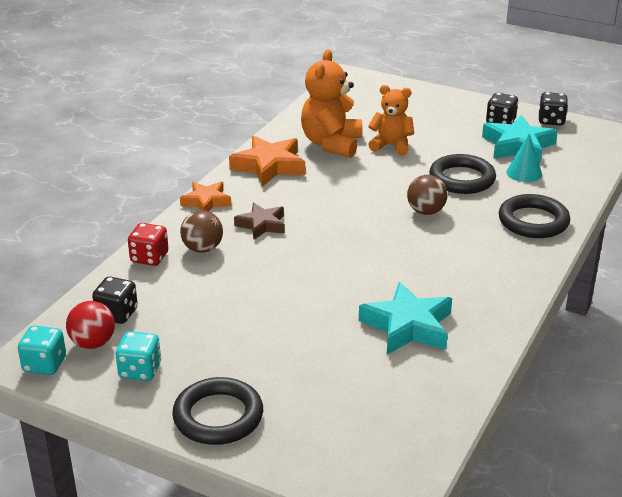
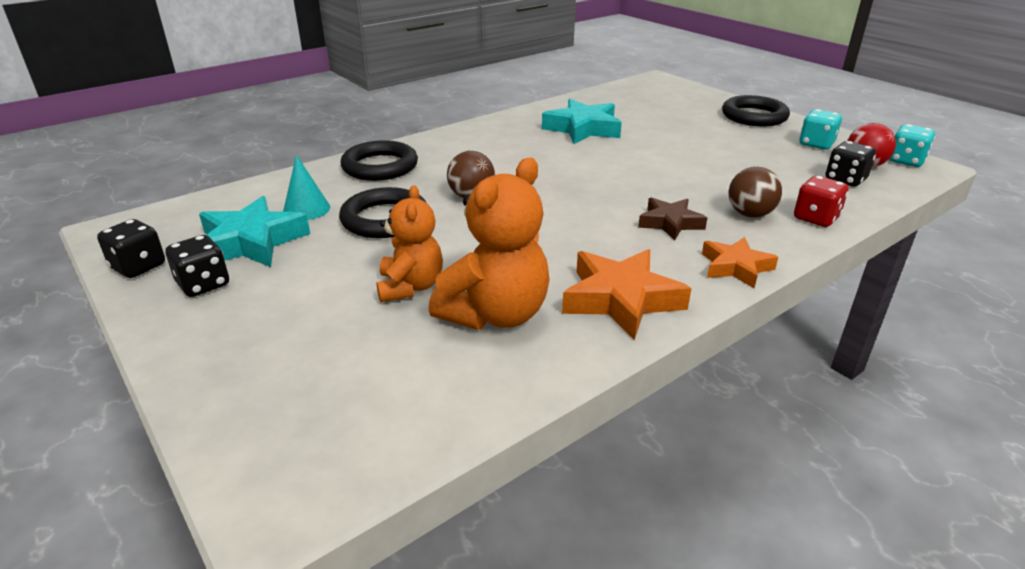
camera: 155 degrees left, 0 degrees up
orange teddy bear [368,85,414,155] -> orange teddy bear turned 135 degrees counterclockwise [376,185,443,302]

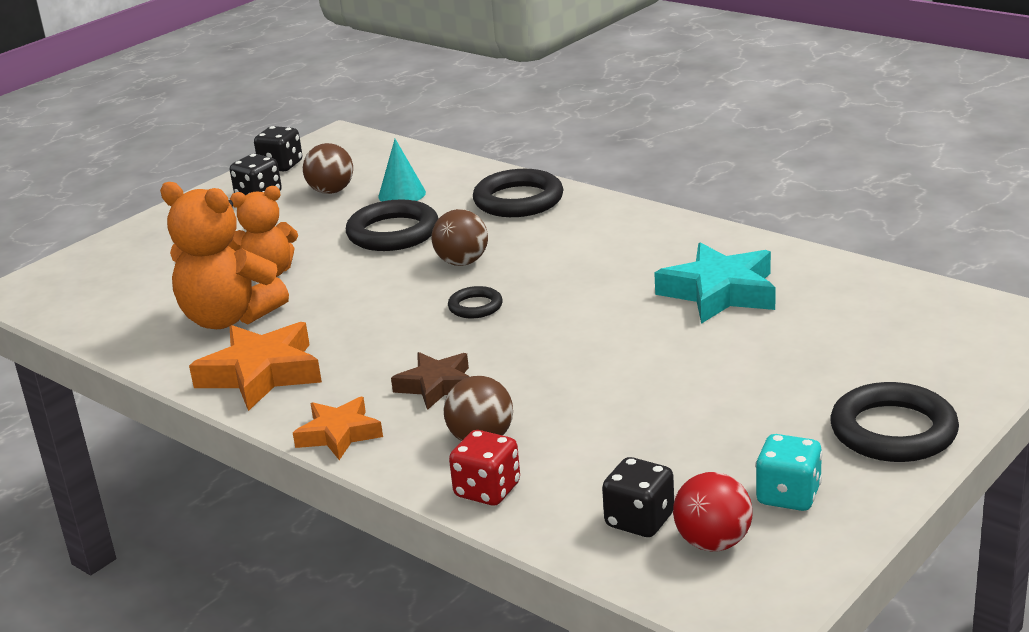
camera: 80 degrees right, 5 degrees down
turquoise star [199,196,310,267] -> brown ball [303,143,353,194]
turquoise dice [889,124,935,167] -> none
none -> black ring [448,286,503,318]

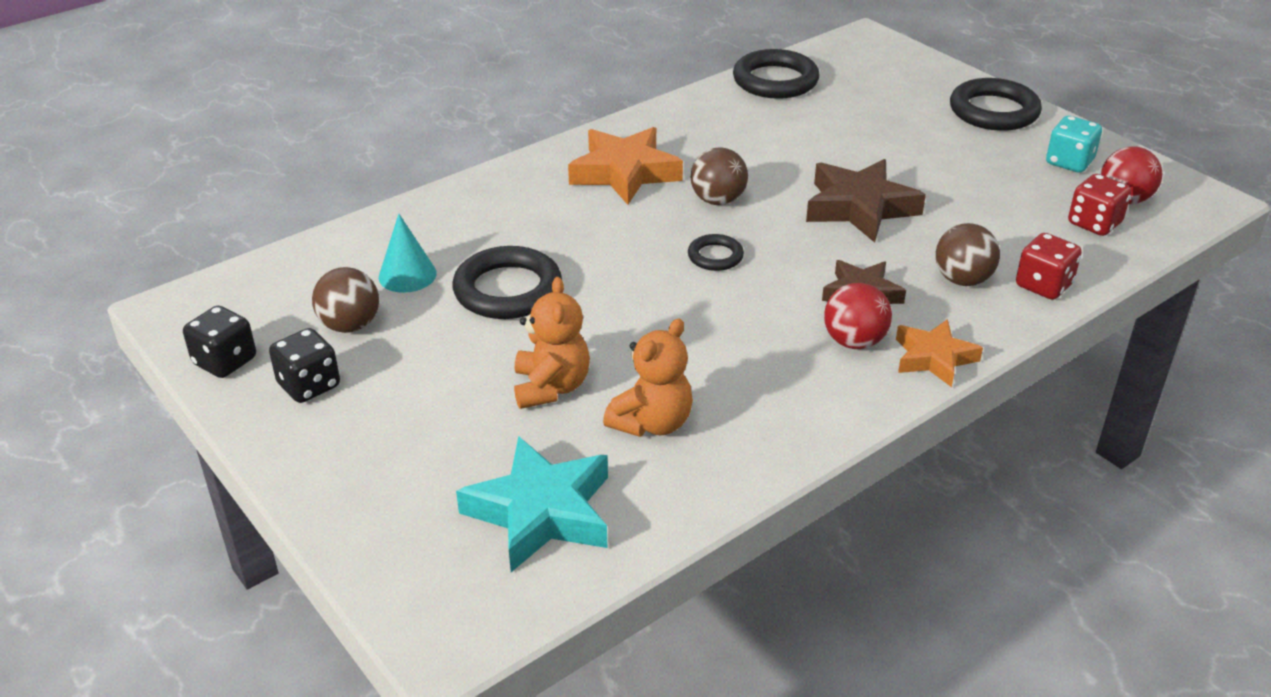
camera: 80 degrees left, 10 degrees up
orange teddy bear [160,182,289,329] -> orange teddy bear [603,319,693,437], size x0.67
orange star [189,322,322,411] -> orange star moved to [568,127,683,205]
brown ball [432,209,488,266] -> brown ball moved to [691,147,748,205]
black ring [473,169,563,217] -> black ring moved to [733,49,819,99]
black dice [602,457,674,537] -> red dice [1068,174,1131,236]
turquoise star [654,243,775,324] -> turquoise star moved to [456,436,608,572]
none -> brown star [806,159,926,242]
none -> red ball [824,283,892,349]

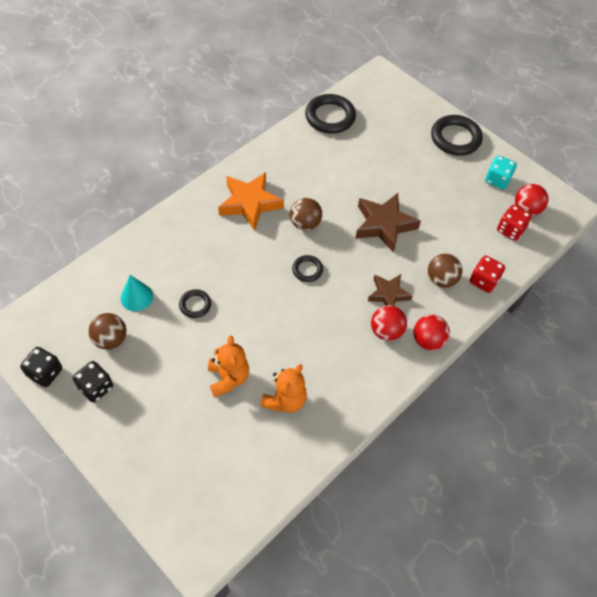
camera: 10 degrees left, 20 degrees up
black ring [453,246,562,319] -> black ring [179,289,211,318], size x0.53
turquoise star [456,436,608,572] -> none
orange star [896,319,983,387] -> red ball [413,314,450,350]

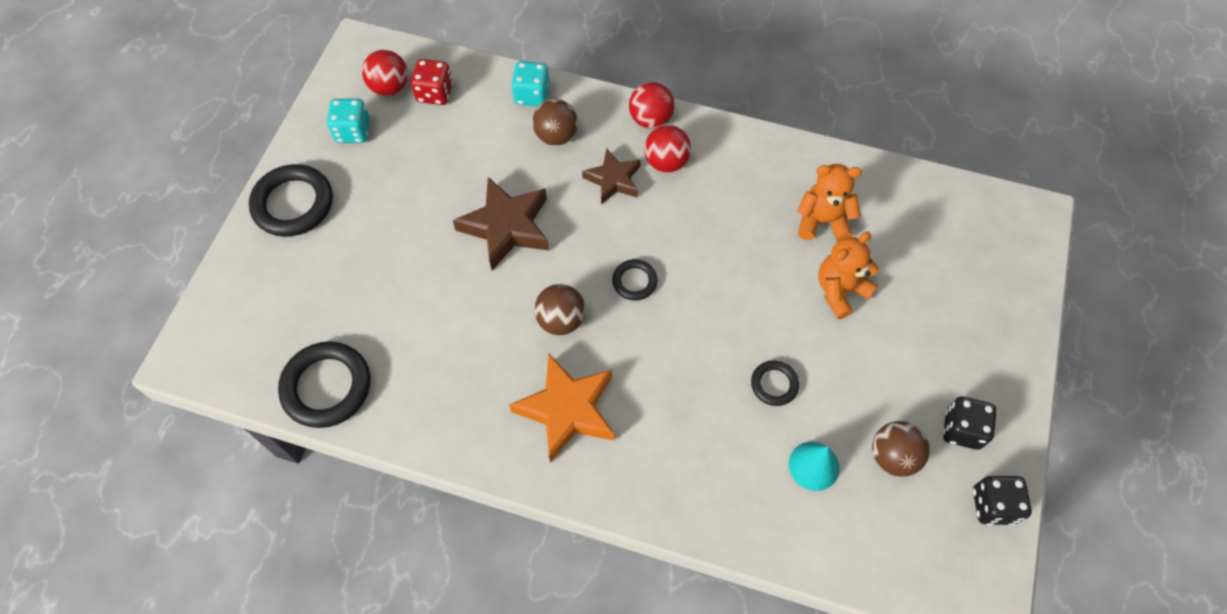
camera: 115 degrees left, 5 degrees up
red dice [470,256,505,293] -> turquoise dice [511,61,550,107]

